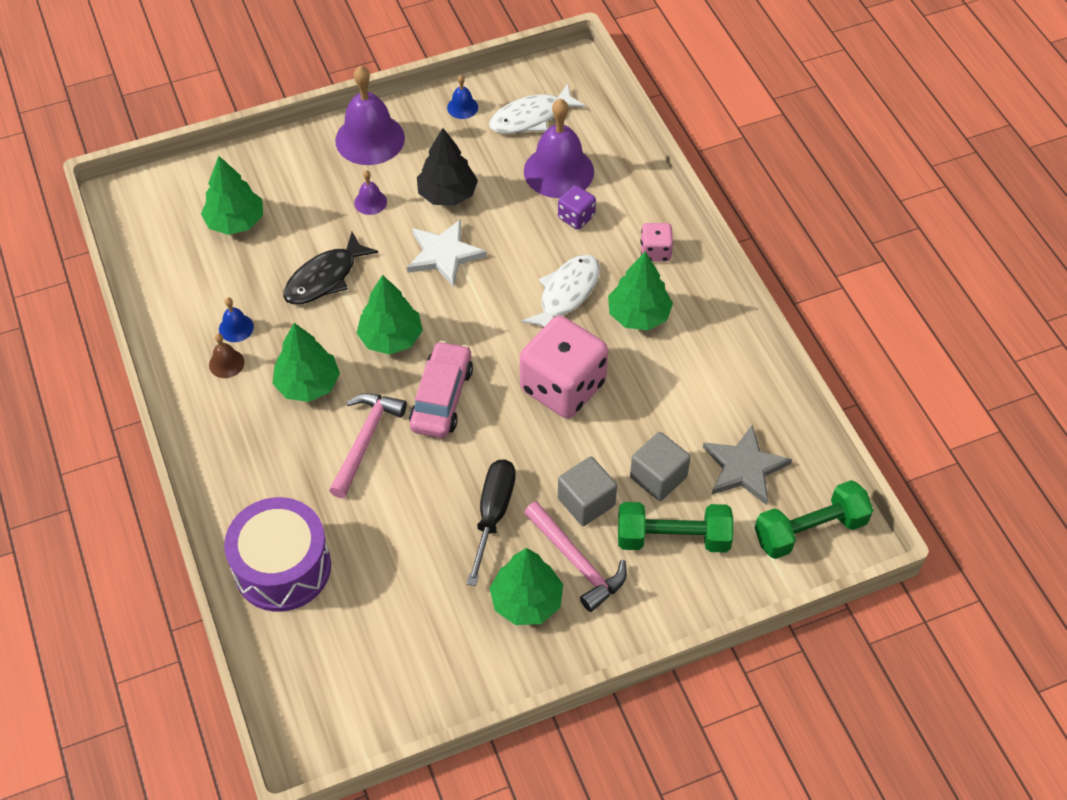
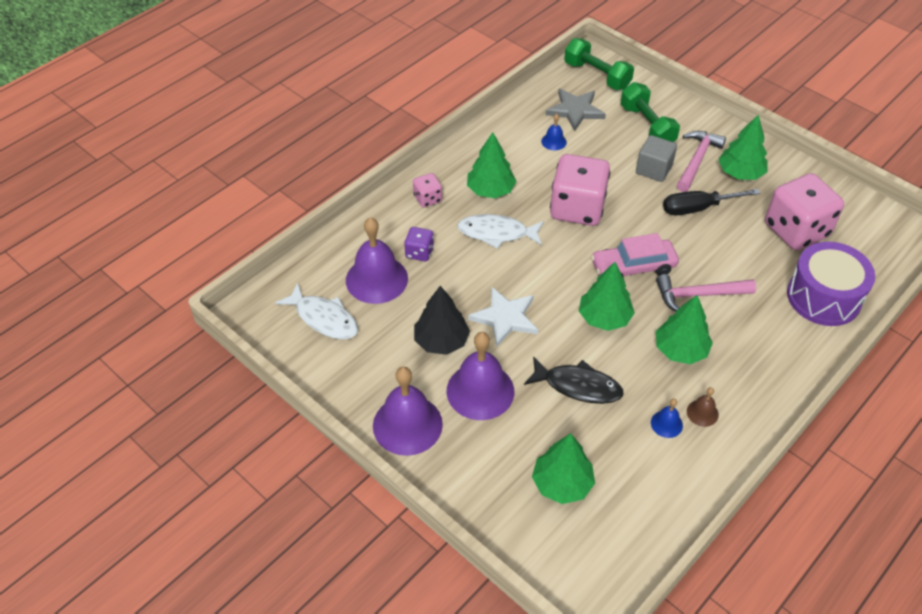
camera: 115 degrees left, 5 degrees down
purple bell [354,170,387,215] -> purple bell [446,332,514,420], size x2.19
blue bell [447,75,478,119] -> blue bell moved to [541,114,567,150]
grey cube [630,432,691,501] -> none
none -> pink dice [765,173,844,251]

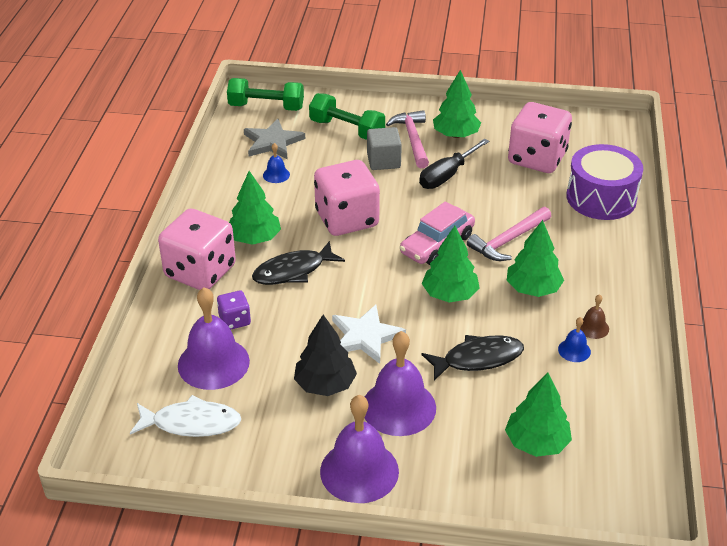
camera: 35 degrees left, 10 degrees down
pink dice [413,173,442,208] -> pink dice [158,209,236,290], size x2.13
white fish [457,214,544,249] -> black fish [252,241,345,285]

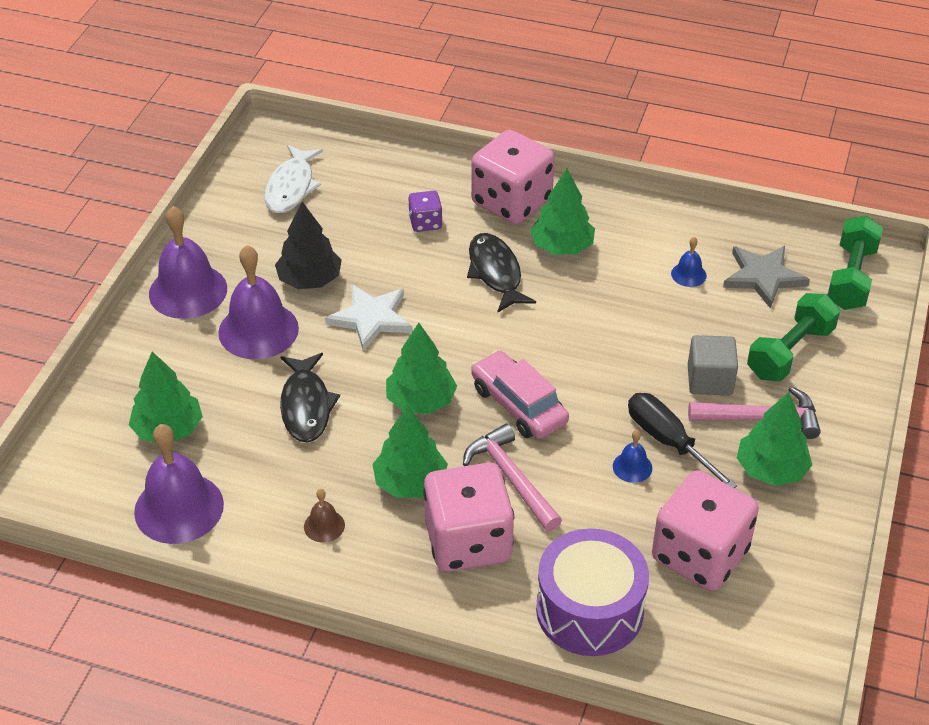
camera: 100 degrees right, 5 degrees up
purple bell [178,287,250,390] -> purple bell moved to [134,424,224,544]
pink dice [314,160,380,236] -> pink dice moved to [423,463,514,572]
blue bell [558,317,591,362] -> blue bell moved to [613,430,652,483]

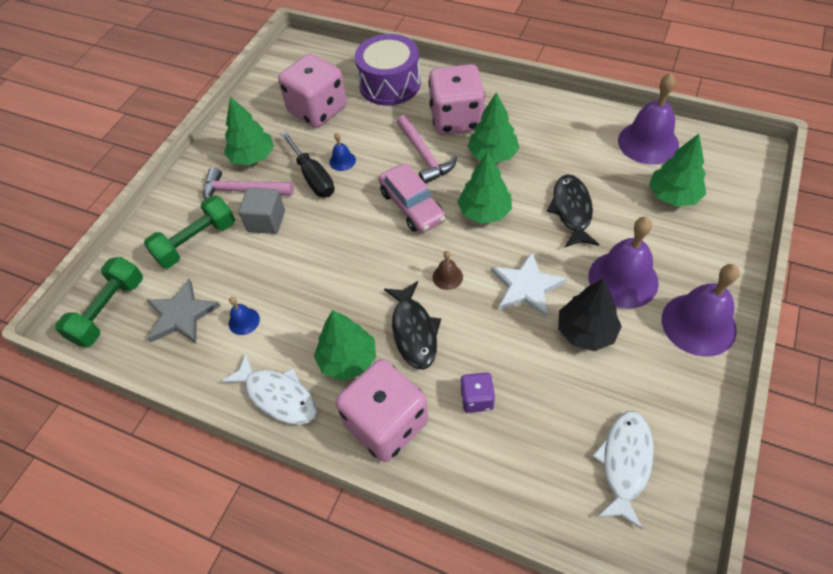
camera: 170 degrees left, 10 degrees up
brown bell [304,489,345,543] -> brown bell moved to [432,251,463,290]
none -> white fish [221,353,317,425]

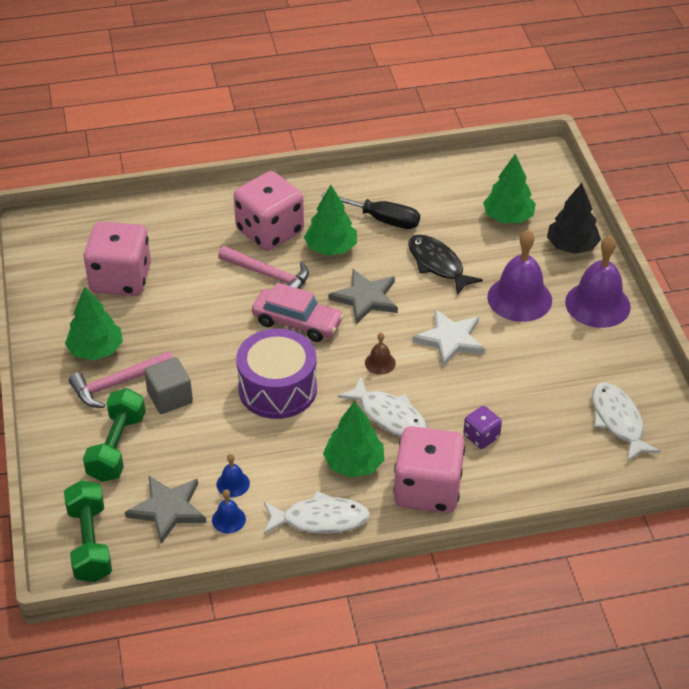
camera: 40 degrees left, 10 degrees down
black screwdriver [281,131,334,197] -> black screwdriver moved to [321,192,420,229]
blue bell [329,133,356,171] -> blue bell moved to [212,489,246,533]
purple drum [355,34,421,106] -> purple drum moved to [236,328,317,419]
black fish [384,281,441,369] -> white fish [337,377,428,437]
green tree [457,152,512,223] -> grey star [328,269,398,324]
black tree [558,278,622,351] -> black tree moved to [547,183,601,254]
purple bell [618,73,679,165] -> none

